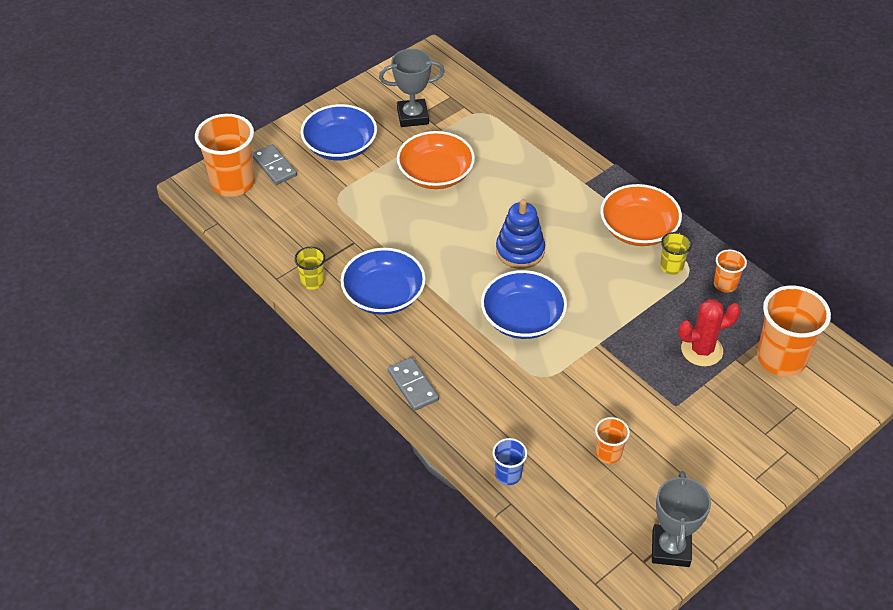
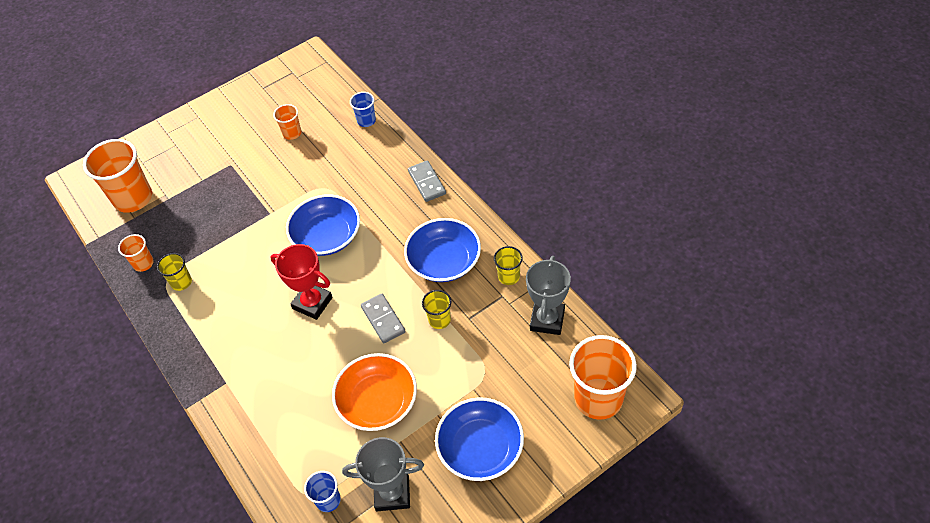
camera: 170 degrees left, 5 degrees up
grey domino [252,144,297,185] -> grey domino moved to [361,294,406,343]
blue stacking toy [496,199,545,269] -> red trophy [270,244,333,320]
orange bowl [600,184,682,246] -> none
grey trophy [652,471,711,567] -> grey trophy moved to [526,256,571,335]
red cactus [678,299,741,366] -> none
none -> blue cup [304,471,341,512]
none -> yellow cup [422,290,451,329]

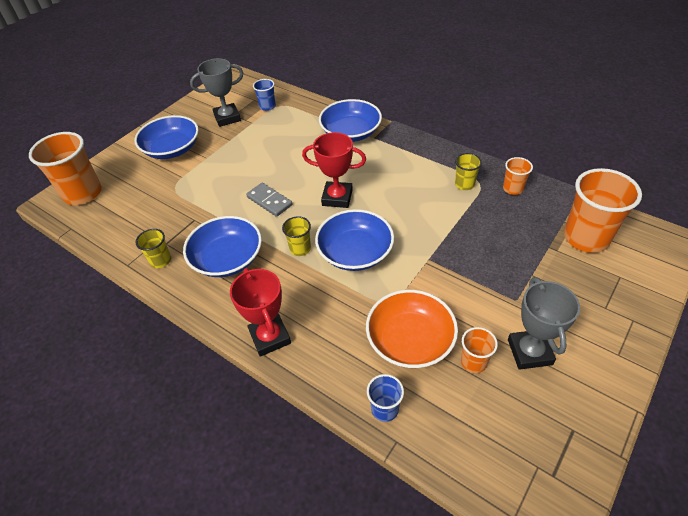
camera: 160 degrees right, 5 degrees down
orange bowl [332,353,417,431] -> orange bowl moved to [366,290,458,368]
grey domino [408,160,446,202] -> red trophy [230,268,291,357]
yellow cup [422,290,451,329] -> yellow cup moved to [282,216,311,256]
grey trophy [526,256,571,335] -> grey trophy moved to [508,277,580,370]
none -> blue bowl [319,99,382,142]

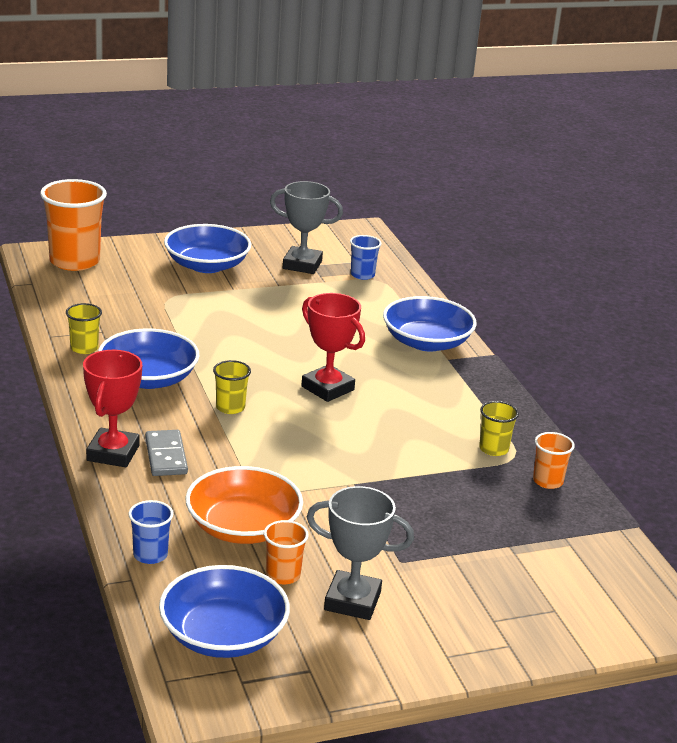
camera: 30 degrees right, 20 degrees down
grey domino [246,183,293,217] -> grey domino moved to [145,430,188,476]
blue bowl [315,209,394,271] -> blue bowl moved to [159,565,290,658]
grey trophy [508,277,580,370] -> grey trophy turned 75 degrees clockwise [307,486,414,620]
orange cup [564,168,642,253] -> none

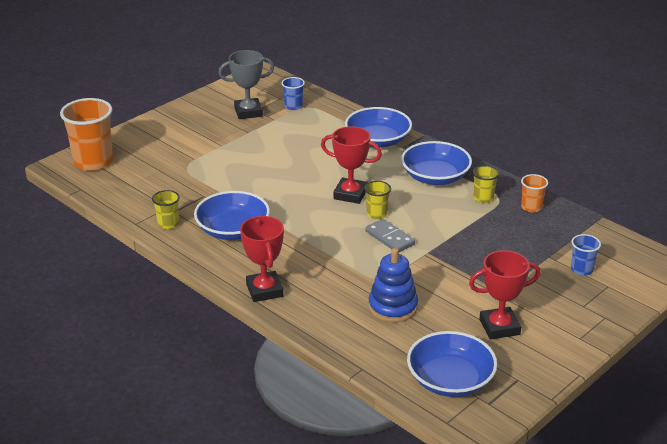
camera: 25 degrees left, 5 degrees up
blue cup [128,500,173,564] -> blue cup moved to [571,234,601,276]
grey domino [145,430,188,476] -> grey domino moved to [365,219,415,252]
blue bowl [164,224,251,273] -> blue bowl moved to [401,141,472,185]
orange bowl [186,466,303,544] -> blue stacking toy [369,248,418,322]
yellow cup [213,360,251,414] -> yellow cup moved to [364,181,391,219]
orange cup [264,520,309,584] -> none
grey trophy [307,486,414,620] -> red trophy [469,250,541,340]

